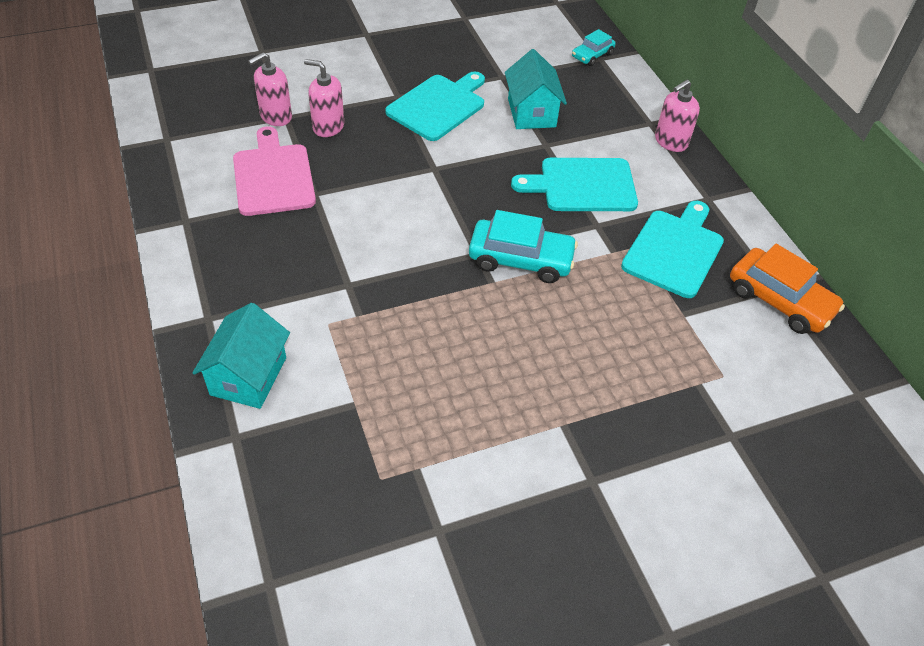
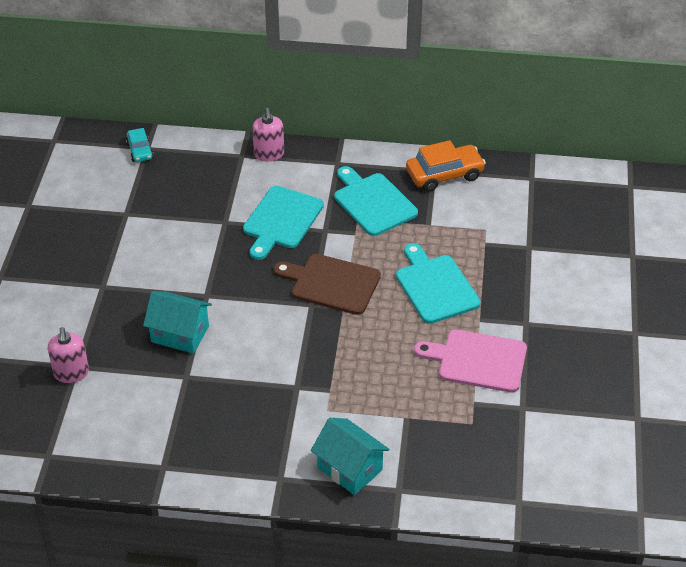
camera: 60 degrees left, 5 degrees down
pink cutting board [233,126,316,216] -> pink cutting board moved to [414,330,527,392]
pink soap dispenser [304,59,344,137] -> none
turquoise cutting board [385,71,485,141] -> turquoise cutting board moved to [396,243,481,324]
turquoise car [469,210,578,283] -> brown cutting board [273,254,381,315]
turquoise house [505,49,567,129] -> turquoise house moved to [143,291,212,354]

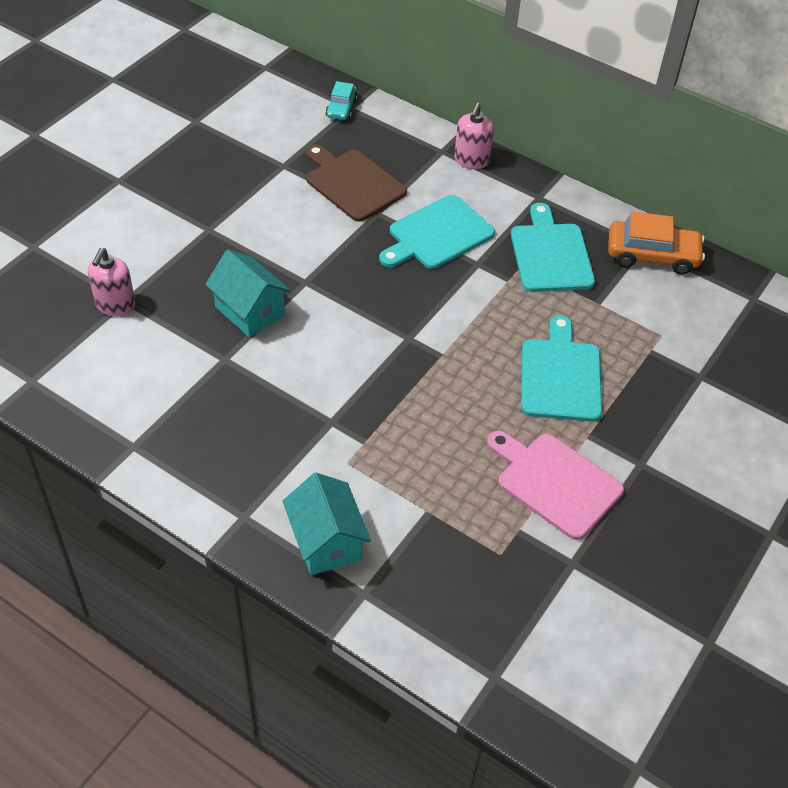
camera: 25 degrees right, 5 degrees up
brown cutting board [273,254,381,315] -> brown cutting board moved to [305,144,407,222]

